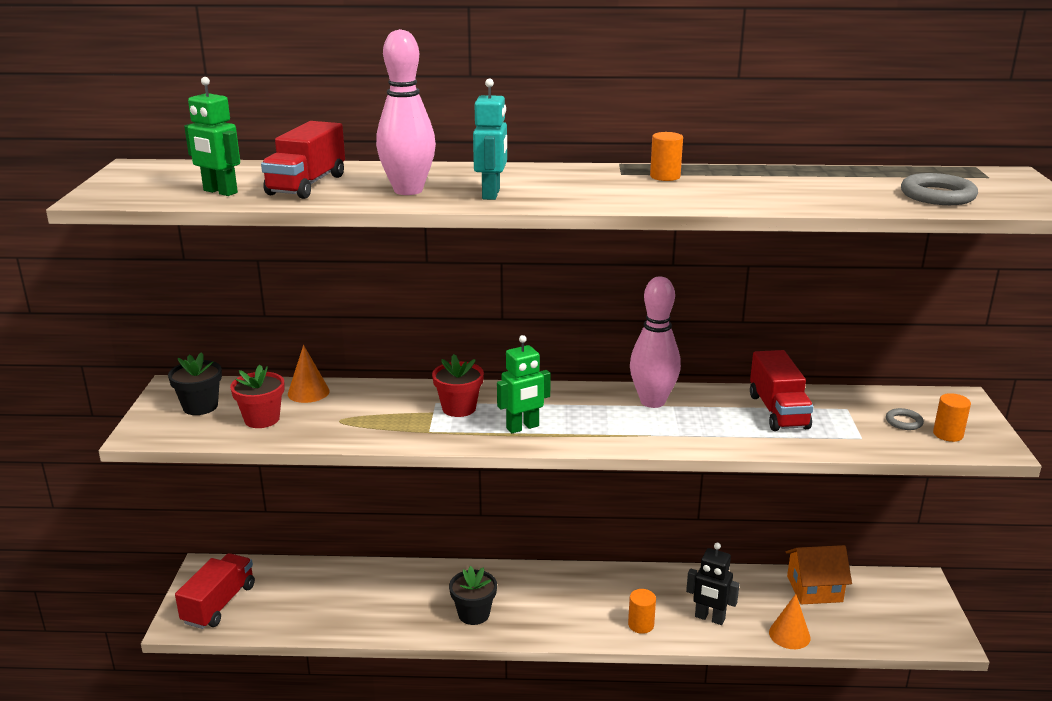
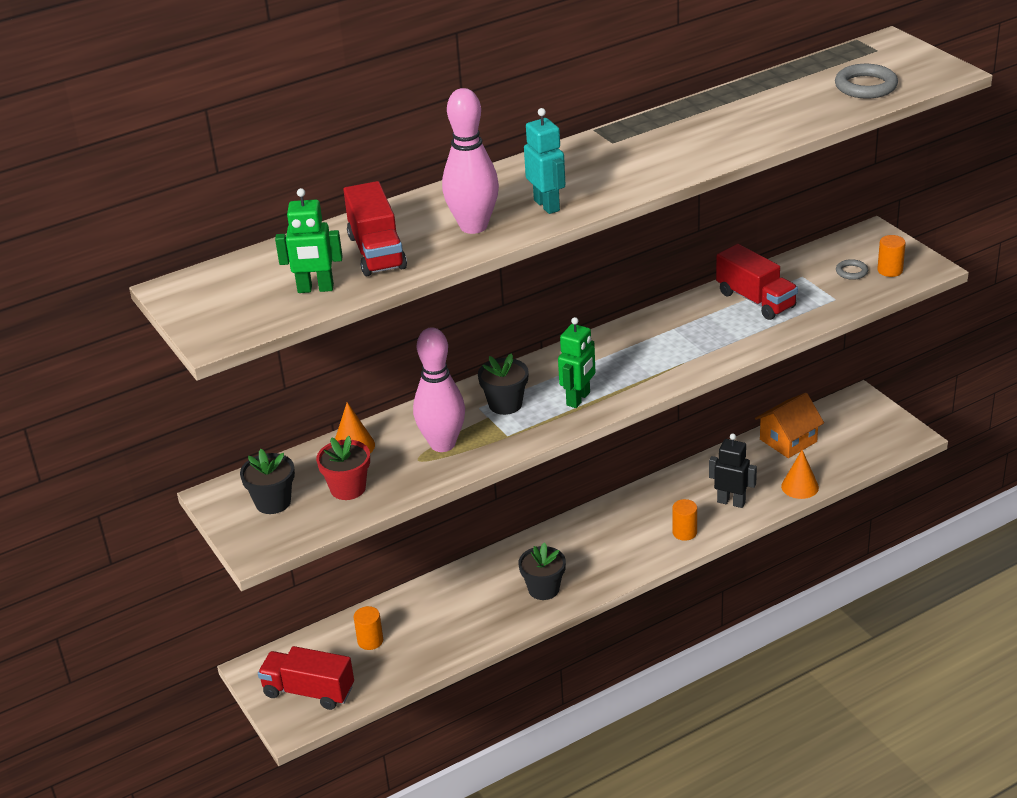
camera: 30 degrees left, 10 degrees up
red truck [175,553,255,629] -> red truck turned 60 degrees counterclockwise [258,646,354,710]
red flower pot [432,354,484,417] -> black flower pot [478,353,529,415]
pink bowling pin [630,277,681,408] -> pink bowling pin moved to [413,328,465,452]
orange cylinder [650,132,683,181] -> orange cylinder moved to [354,606,383,650]
black robot [686,543,739,625] -> black robot turned 150 degrees counterclockwise [709,433,757,508]

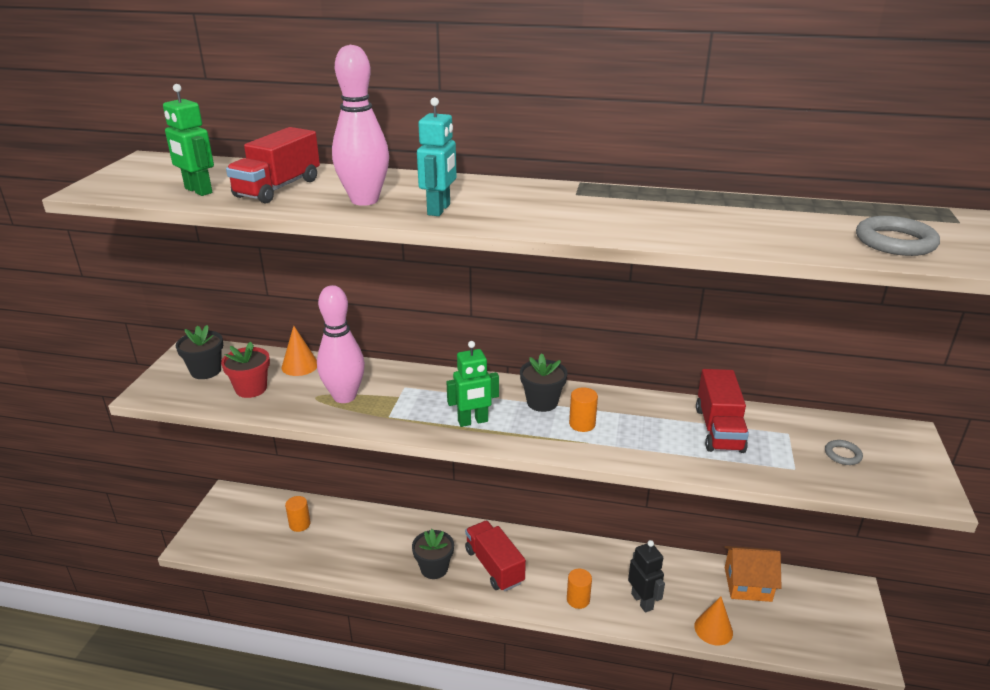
camera: 40 degrees right, 5 degrees down
red truck [258,646,354,710] -> red truck moved to [465,521,526,591]
black flower pot [478,353,529,415] -> black flower pot moved to [520,353,568,412]
orange cylinder [877,235,906,277] -> orange cylinder moved to [569,387,598,432]

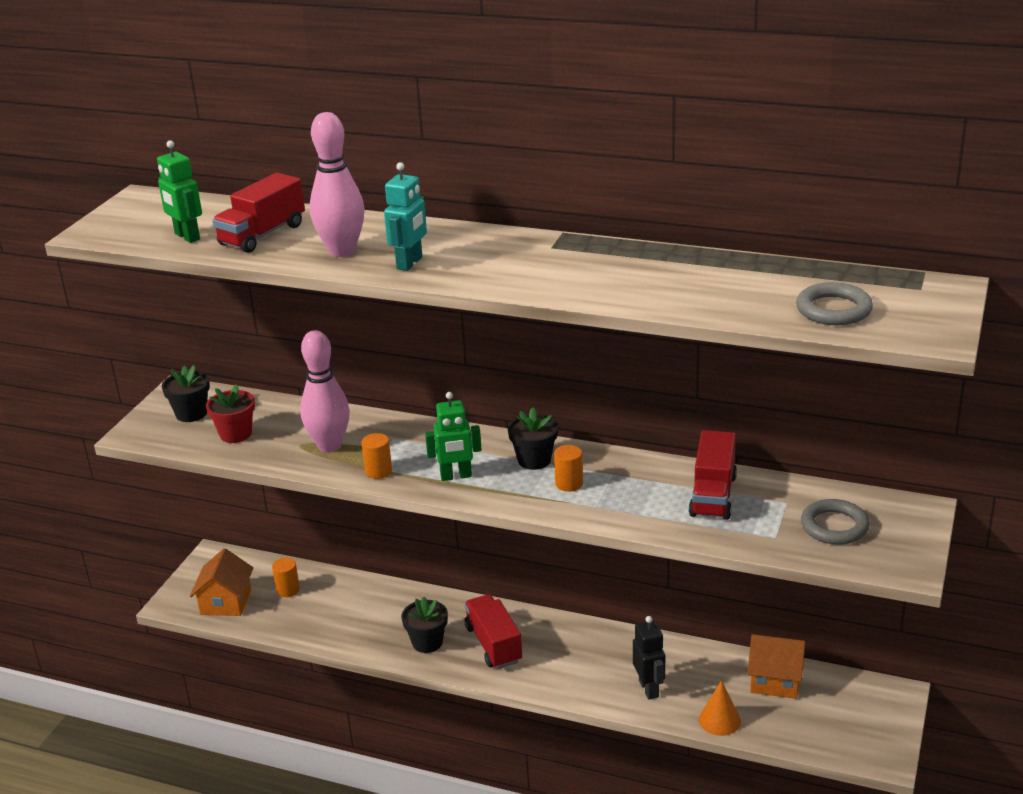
camera: 10 degrees right, 0 degrees up
orange cone [282,326,317,376] -> none
orange cylinder [567,569,592,609] -> orange cylinder moved to [361,433,392,479]
grey ring [825,440,863,465] -> grey ring [801,499,870,545], size x1.77
none -> orange house [190,548,254,616]

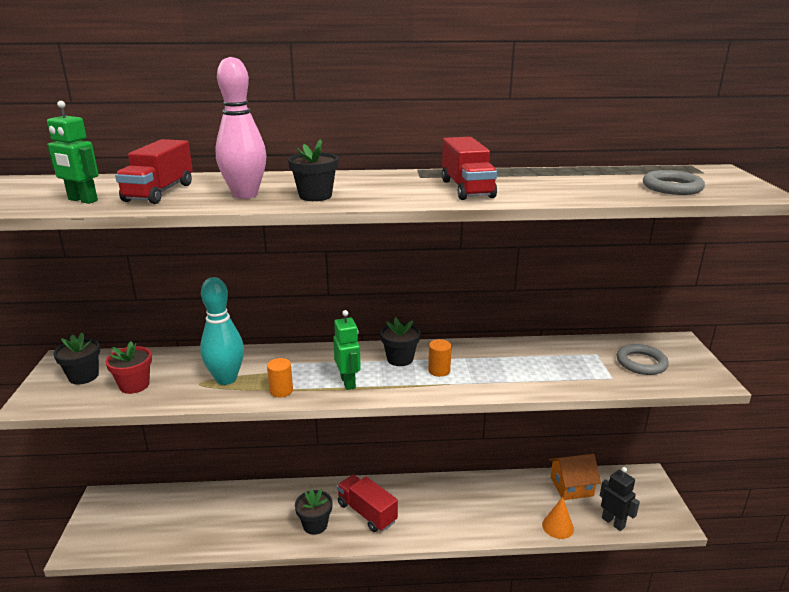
camera: 25 degrees left, 5 degrees down
orange house [190,548,254,616] -> none
orange cylinder [272,558,300,597] -> none
pink bowling pin [300,330,350,452] -> turquoise bowling pin [200,277,244,385]
turquoise robot [384,162,427,271] -> black flower pot [288,139,339,201]
green robot [425,392,482,481] -> green robot turned 75 degrees counterclockwise [333,310,361,390]
black robot [633,616,665,700] -> black robot moved to [600,467,640,531]
red truck [689,430,737,520] -> red truck moved to [442,137,497,200]

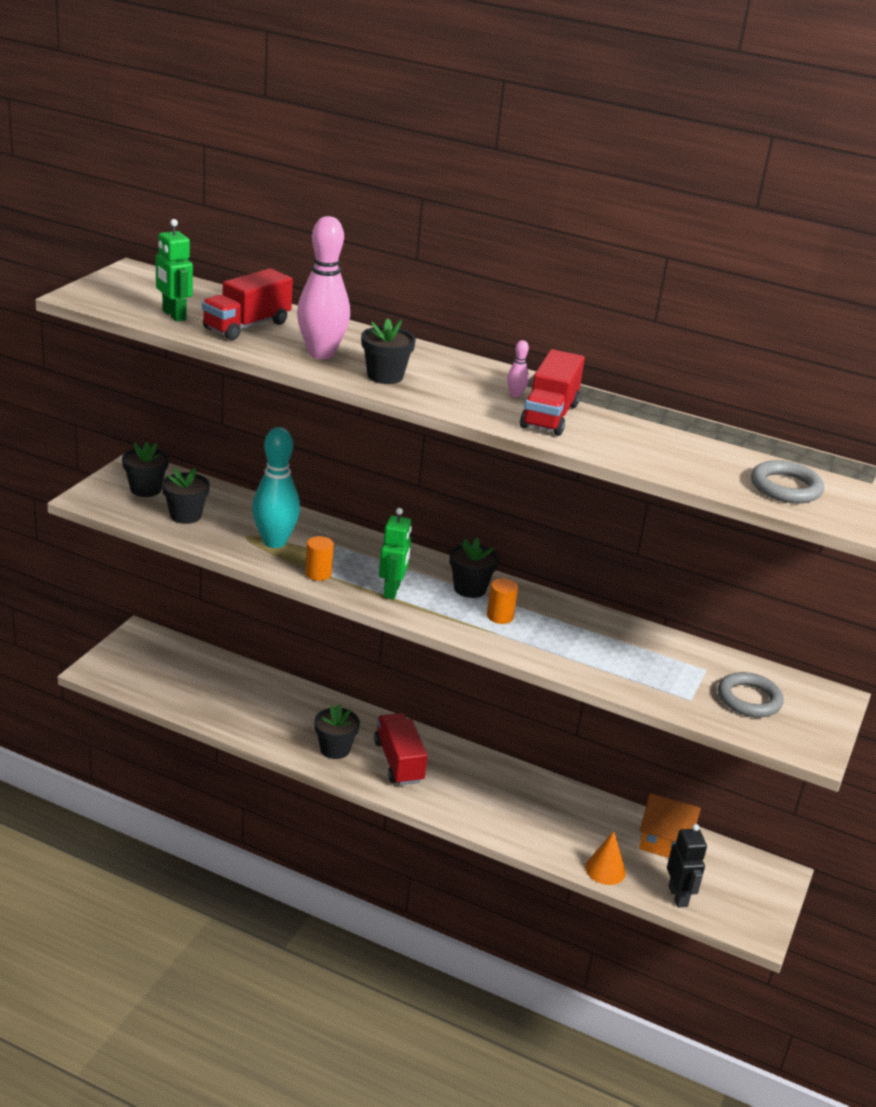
camera: 25 degrees right, 5 degrees up
red flower pot [105,341,152,394] -> black flower pot [162,468,210,524]
none -> pink bowling pin [507,340,529,398]

